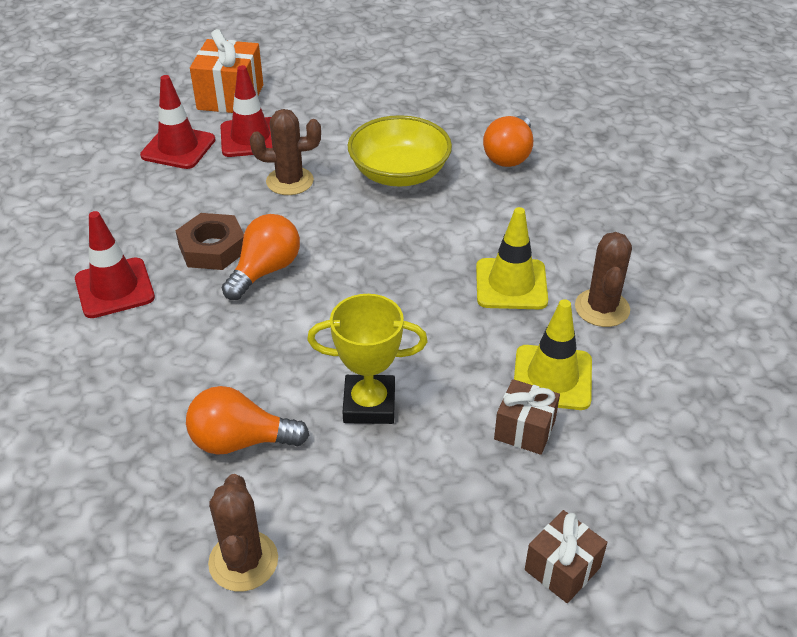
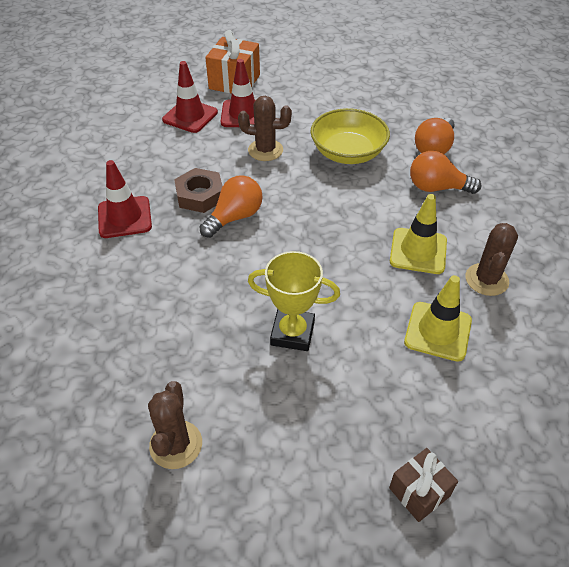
camera: 10 degrees right, 5 degrees up
orange light bulb [186,386,309,455] -> orange light bulb moved to [410,151,482,194]
brown gift [494,379,560,455] -> none

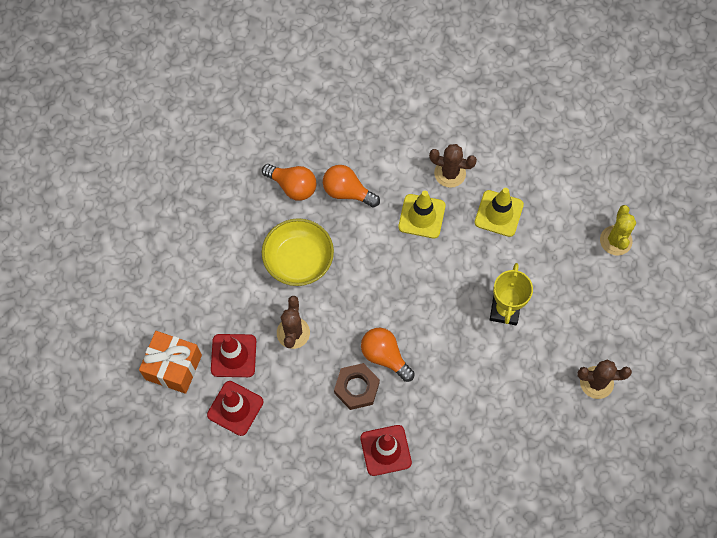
camera: 90 degrees left, 20 degrees up
brown gift [389,448,458,522] -> yellow cactus [600,205,636,255]
orange light bulb [410,151,482,194] -> orange light bulb turned 105 degrees clockwise [323,165,380,208]

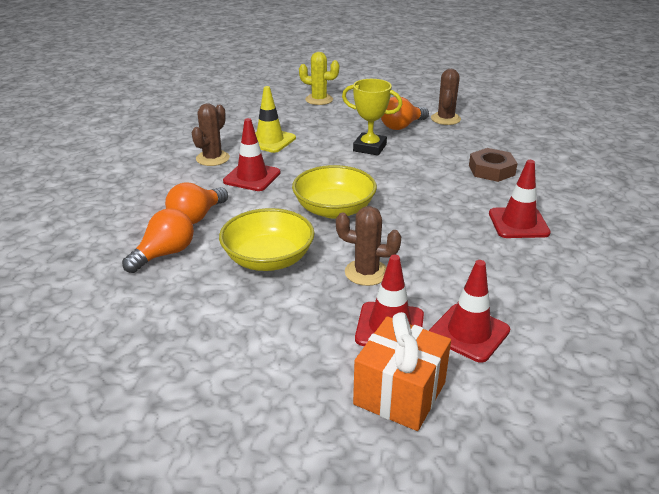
camera: 80 degrees left, 35 degrees down
brown nut [334,363,380,410] -> brown nut moved to [469,148,518,182]
orange light bulb [361,328,415,382] -> orange light bulb moved to [381,97,429,130]
yellow traffic cone [398,191,446,239] -> red traffic cone [223,118,281,191]
none -> yellow bowl [292,165,377,219]

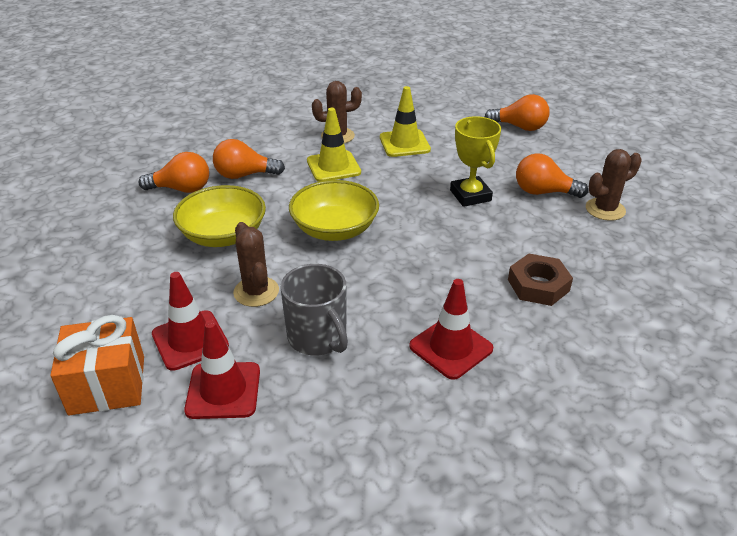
camera: 50 degrees right, 5 degrees up
red traffic cone [223,118,281,191] -> yellow traffic cone [307,108,361,182]
yellow cactus [299,52,339,105] -> orange light bulb [485,94,550,131]
none -> grey mug [280,264,348,356]

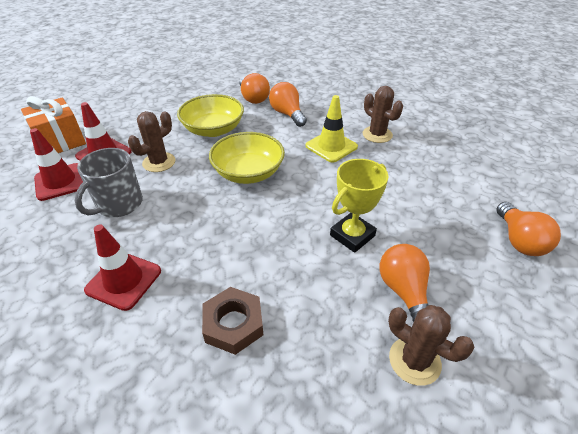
camera: 65 degrees right, 5 degrees up
yellow traffic cone [380,86,431,157] -> none

